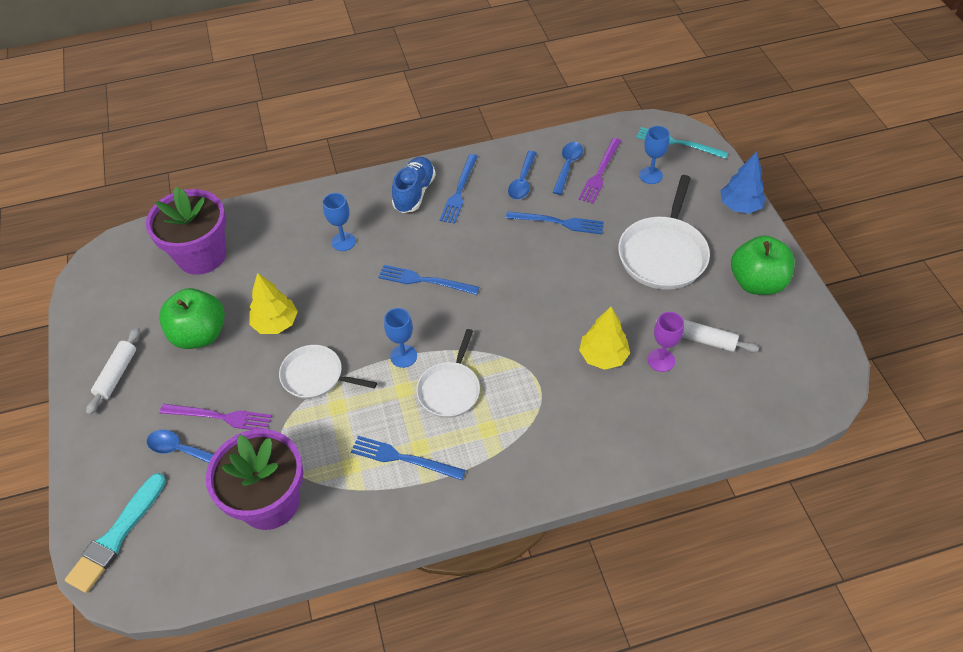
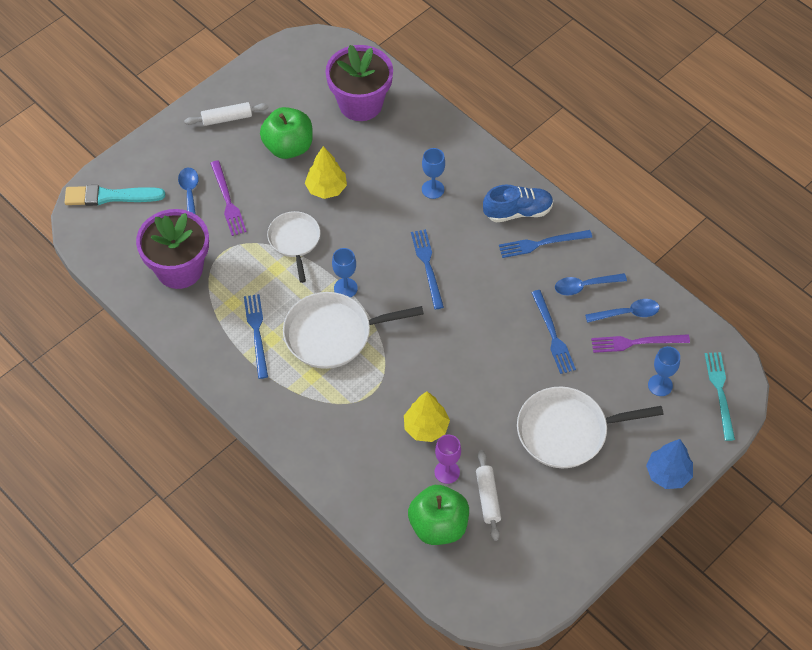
camera: 60 degrees right, 5 degrees up
white pan [416,329,480,418] -> white pan [283,292,424,369], size x1.57
green apple [731,235,795,295] -> green apple moved to [408,485,469,545]

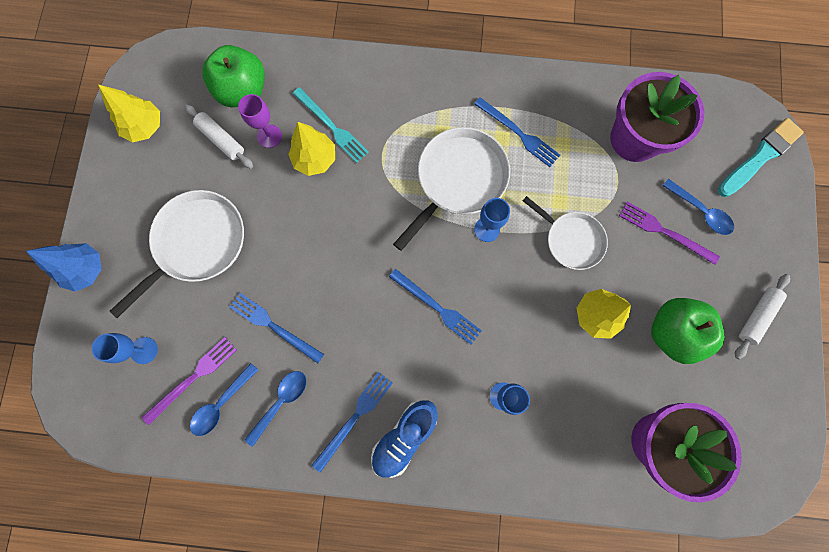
camera: 140 degrees right, 20 degrees up
turquoise fork [705,352,735,441] -> turquoise fork moved to [293,87,369,163]
none -> yellow tree [98,85,160,142]

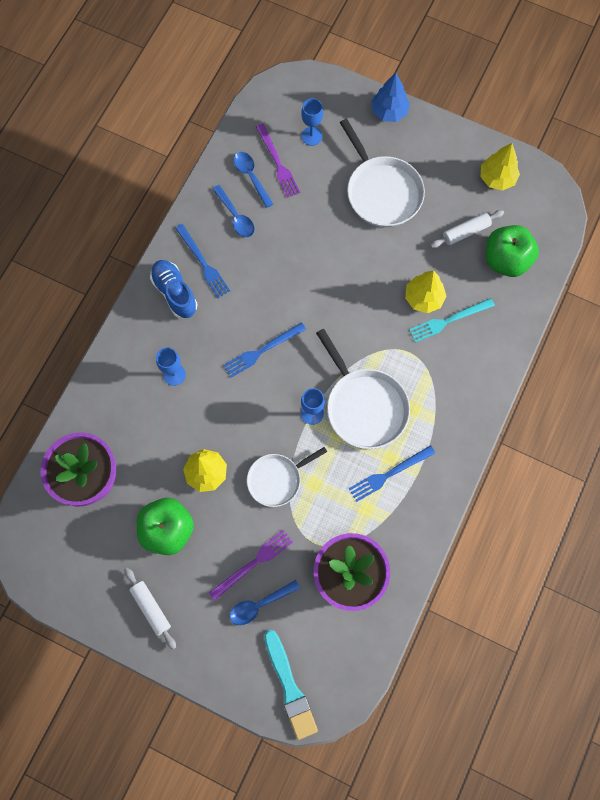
camera: 110 degrees right, 5 degrees down
blue fork [230,293,324,363] -> none
purple goblet [238,94,282,148] -> none

